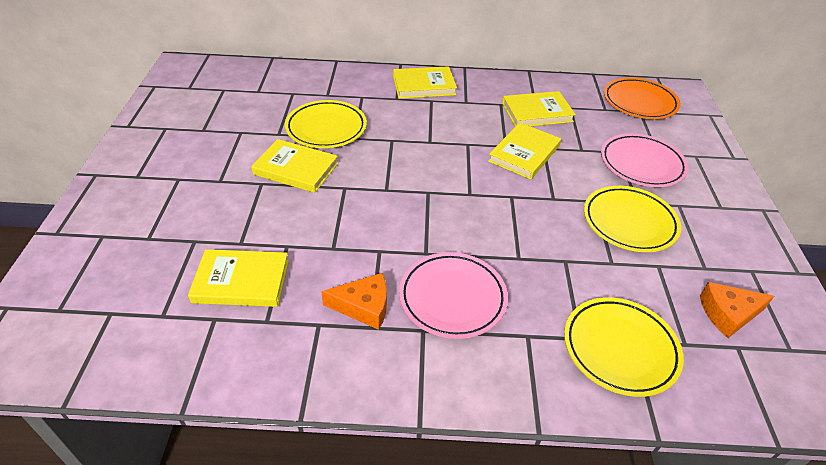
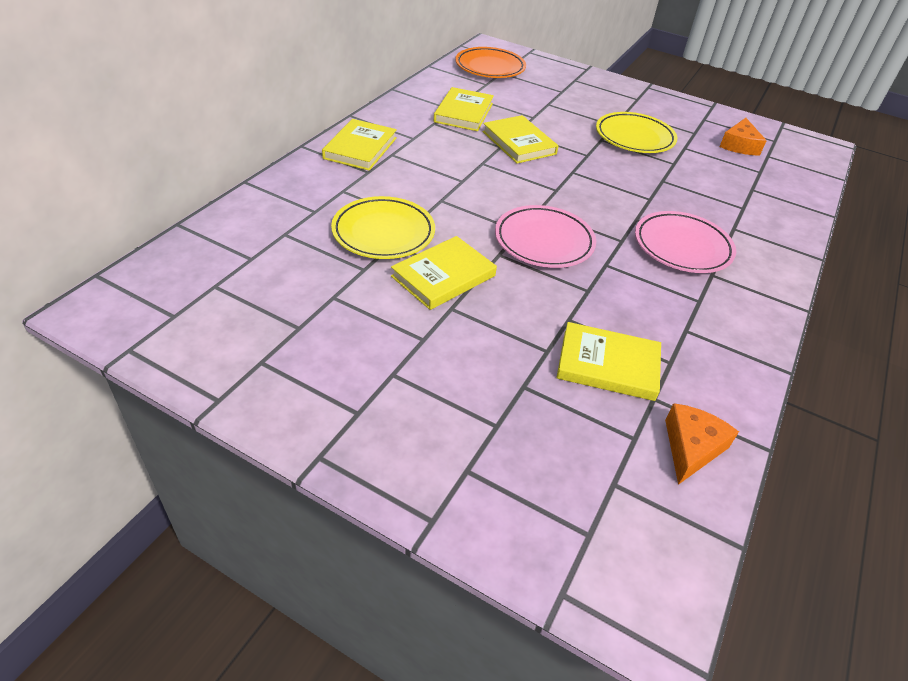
camera: 65 degrees left, 0 degrees up
yellow book [188,249,289,307] -> yellow book turned 75 degrees clockwise [557,322,661,401]
orange cheese [321,273,387,330] -> orange cheese moved to [665,403,739,485]
yellow plate [564,297,684,397] -> none
pink plate [601,133,689,187] -> pink plate moved to [495,205,596,268]

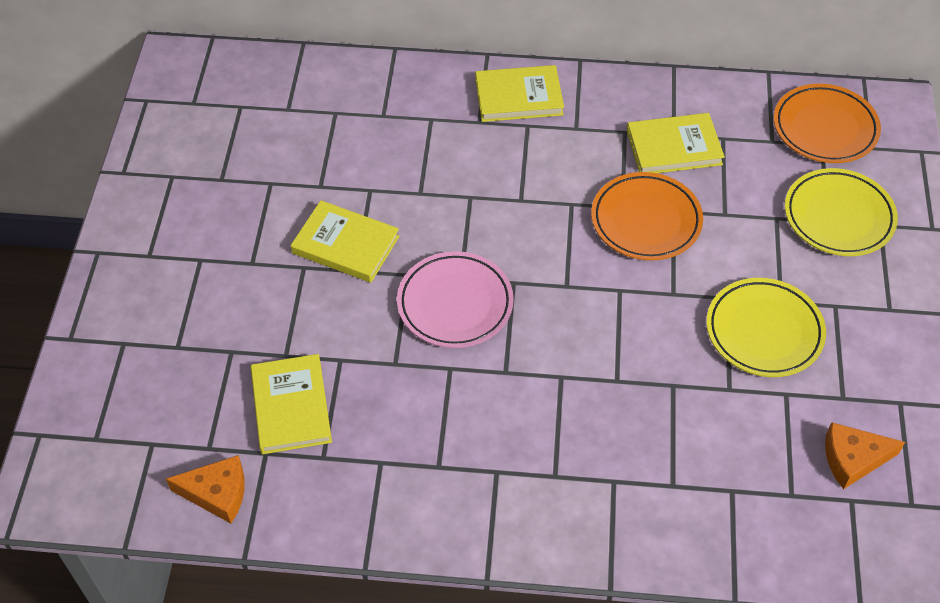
camera: 70 degrees right, 10 degrees up
yellow plate [331,196,435,259] -> yellow plate moved to [785,168,898,256]
yellow book [482,115,559,163] -> orange plate [591,172,703,260]
pink plate [635,211,736,273] -> none

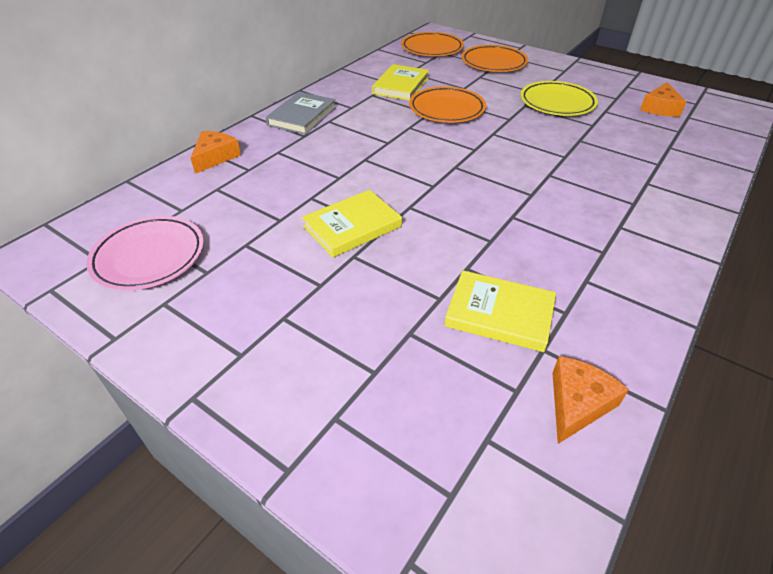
camera: 60 degrees left, 10 degrees down
pink plate [397,251,514,348] -> pink plate moved to [86,216,204,290]
yellow book [475,65,564,122] -> grey book [266,92,336,135]
yellow plate [785,168,898,256] -> orange plate [461,45,528,72]
none -> orange cheese [190,131,241,174]

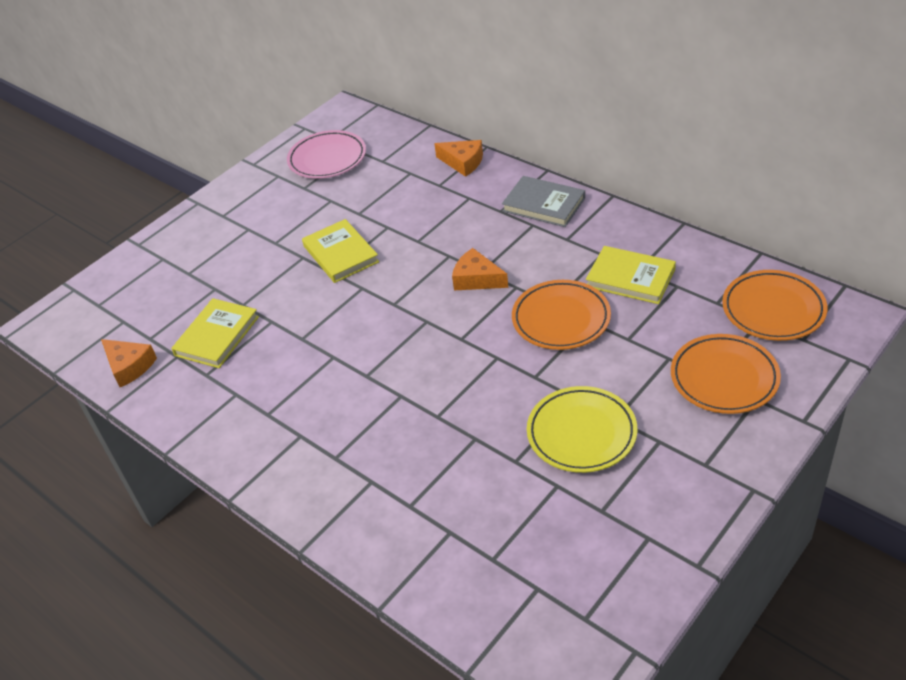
camera: 100 degrees right, 0 degrees up
orange cheese [640,82,686,117] -> orange cheese moved to [452,248,508,290]

